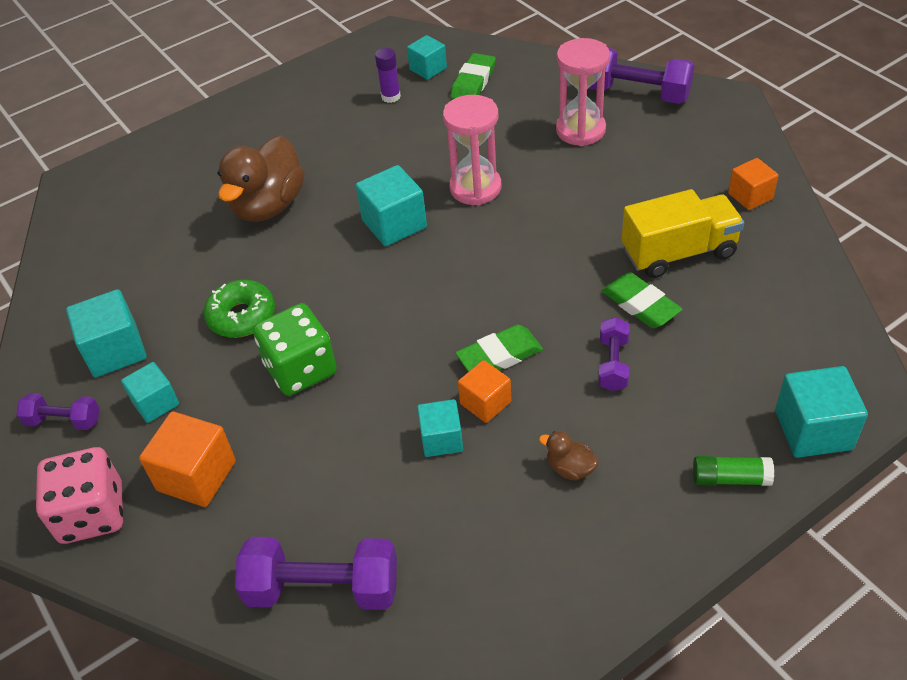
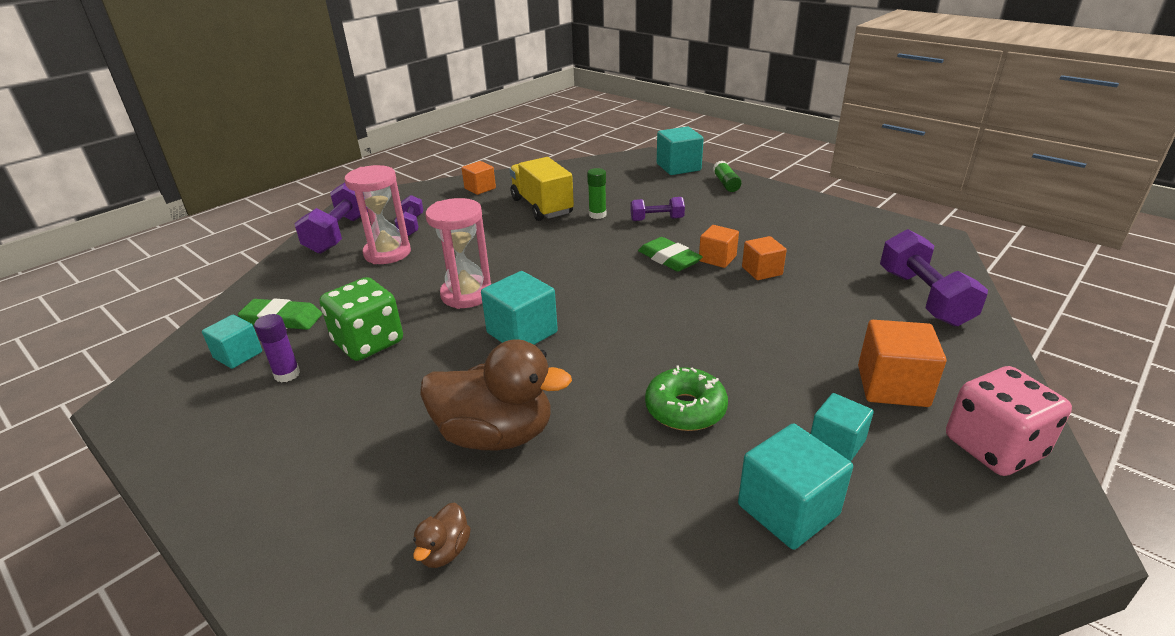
camera: 105 degrees left, 15 degrees down
purple dumbbell [16,393,99,430] -> purple dumbbell moved to [395,195,423,236]
green dice [253,303,337,396] -> green dice moved to [320,277,403,361]
turquoise cube [417,399,463,457] -> orange cube [742,236,787,280]
brown duck [539,431,598,481] -> brown duck moved to [413,503,471,568]
green eraser [602,272,683,328] -> green glue stick [587,168,606,219]

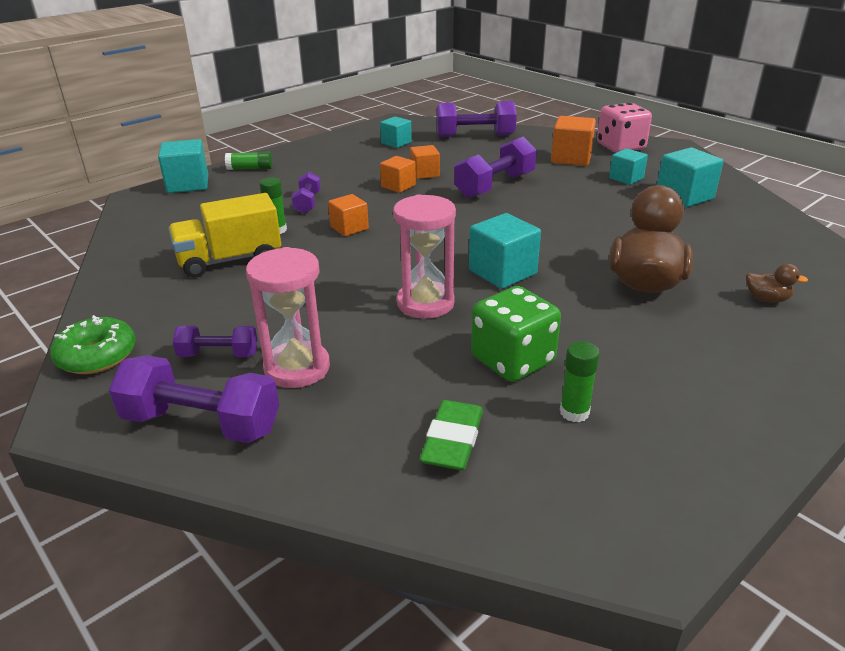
camera: 85 degrees left, 0 degrees up
turquoise cube [202,315,262,369] -> turquoise cube moved to [380,117,412,148]
purple glue stick [254,314,300,383] -> green glue stick [560,341,600,422]
orange cube [462,161,496,195] -> orange cube moved to [328,194,369,236]
green eraser [638,237,703,272] -> none
green donut [645,365,728,431] -> green donut moved to [50,315,136,374]
none -> purple dumbbell [454,137,537,198]

